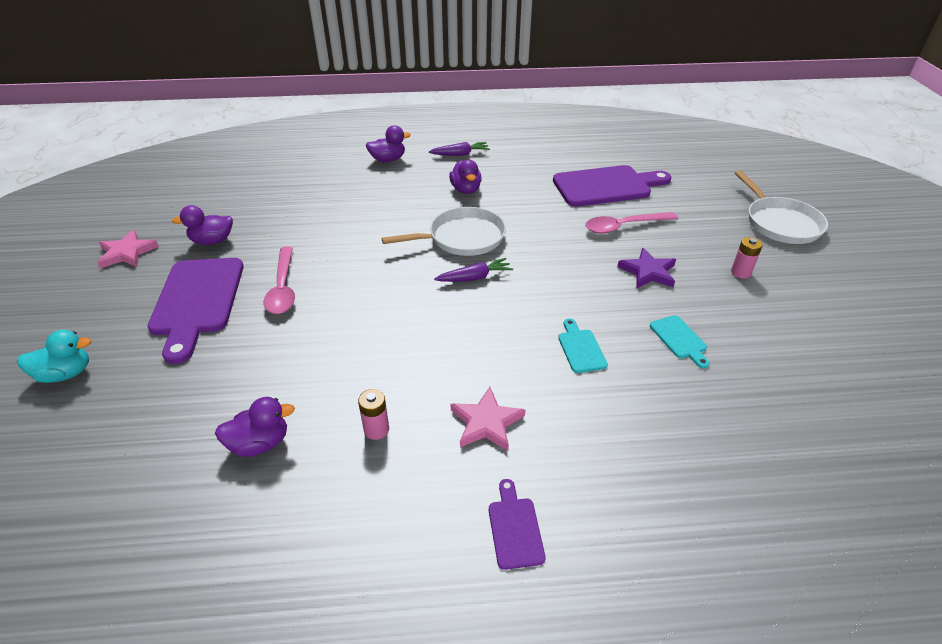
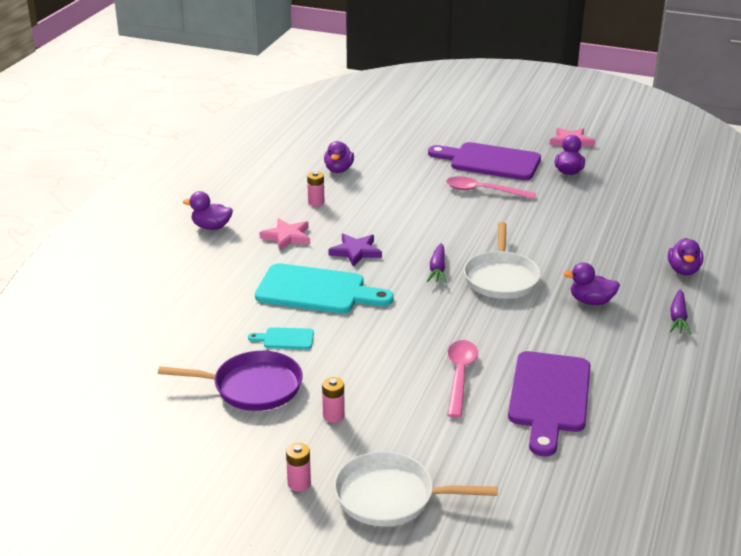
camera: 115 degrees right, 10 degrees down
turquoise duck [17,330,91,383] -> none
purple cutting board [489,479,545,570] -> purple duck [183,191,233,230]
turquoise cutting board [558,318,608,373] -> turquoise cutting board [255,263,394,314], size x2.20
purple star [617,248,676,289] -> purple star moved to [328,234,382,267]
none -> purple pan [158,351,303,411]
none -> pink battery [286,443,311,492]

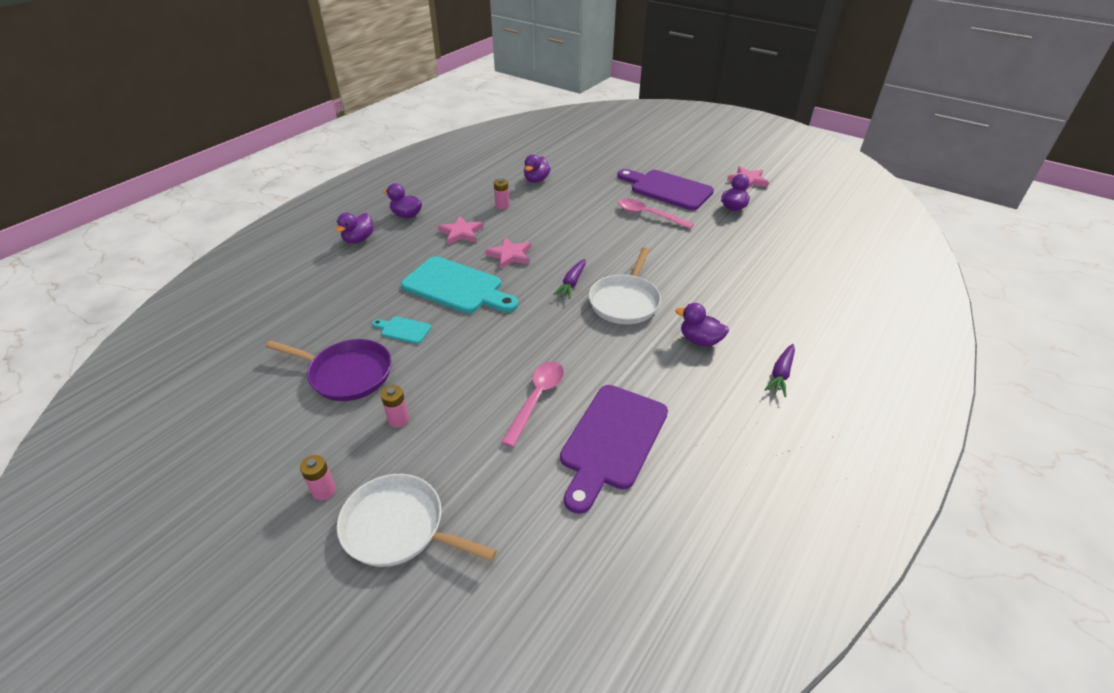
camera: 15 degrees right, 10 degrees up
purple star [328,234,382,267] -> pink star [485,237,531,269]
purple duck [668,238,703,275] -> purple duck moved to [336,212,374,244]

